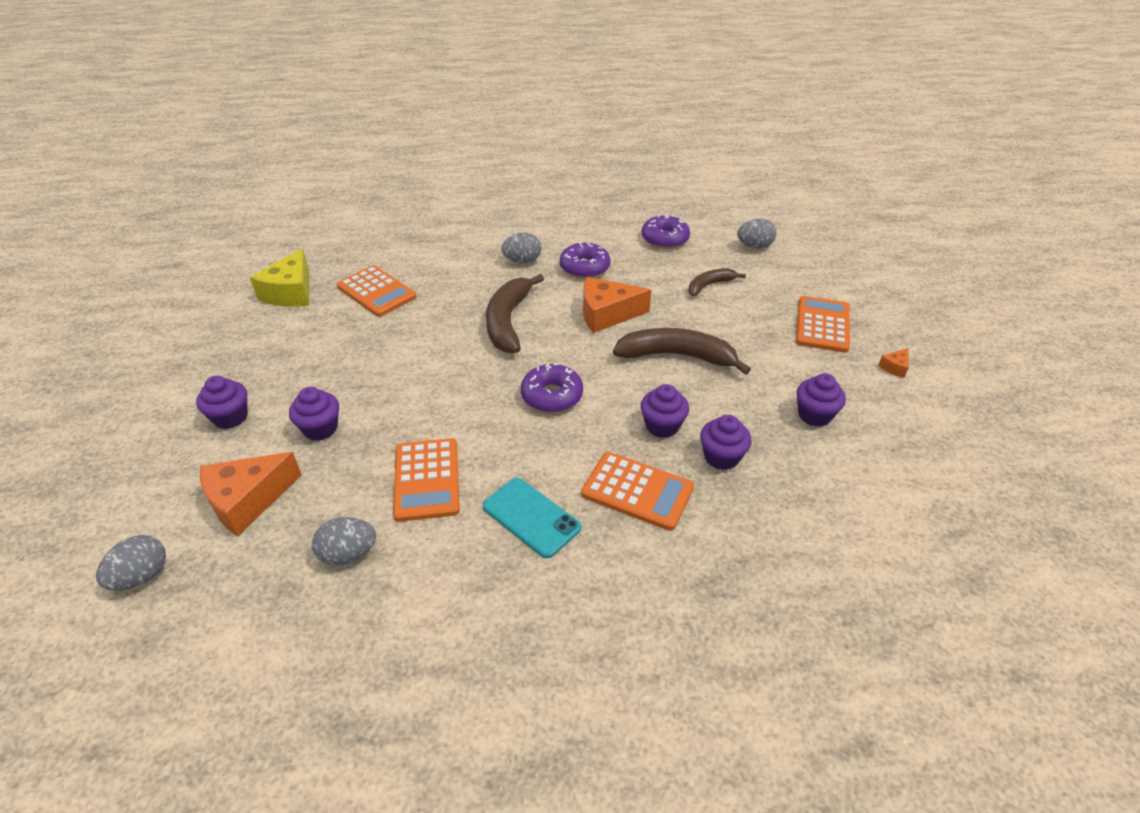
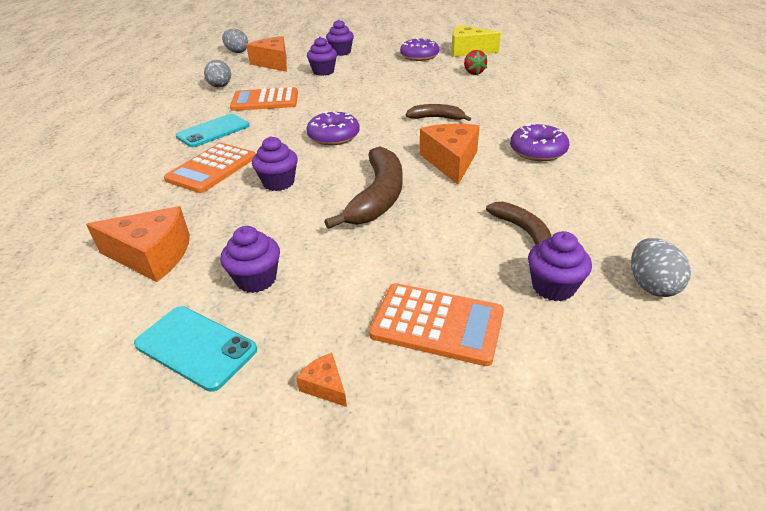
camera: 95 degrees right, 5 degrees down
orange calculator [337,265,417,317] -> red strawberry [464,50,487,75]
brown banana [486,274,544,353] -> brown banana [405,104,471,121], size x0.57
grey egg [501,233,541,263] -> none
purple donut [642,215,690,249] -> purple donut moved to [400,38,439,61]
purple cupcake [700,415,752,470] -> purple cupcake moved to [528,231,592,301]
none -> orange cheese [86,206,190,282]
none -> turquoise phone [134,306,257,392]

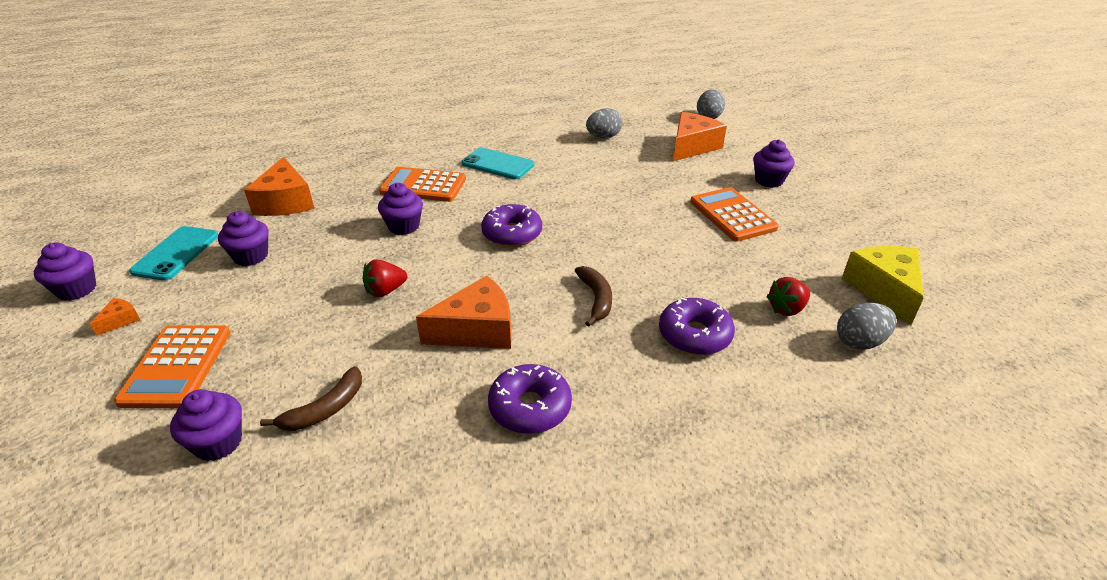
camera: 70 degrees right, 0 degrees up
orange calculator [230,87,298,111] -> orange calculator moved to [690,187,779,242]
purple cupcake [307,37,337,76] -> purple cupcake moved to [34,242,96,301]
brown banana [324,146,403,229] -> red strawberry [363,259,407,297]
purple donut [400,38,439,61] -> purple donut moved to [659,297,735,355]
grey egg [631,238,691,297] -> grey egg moved to [837,303,896,350]

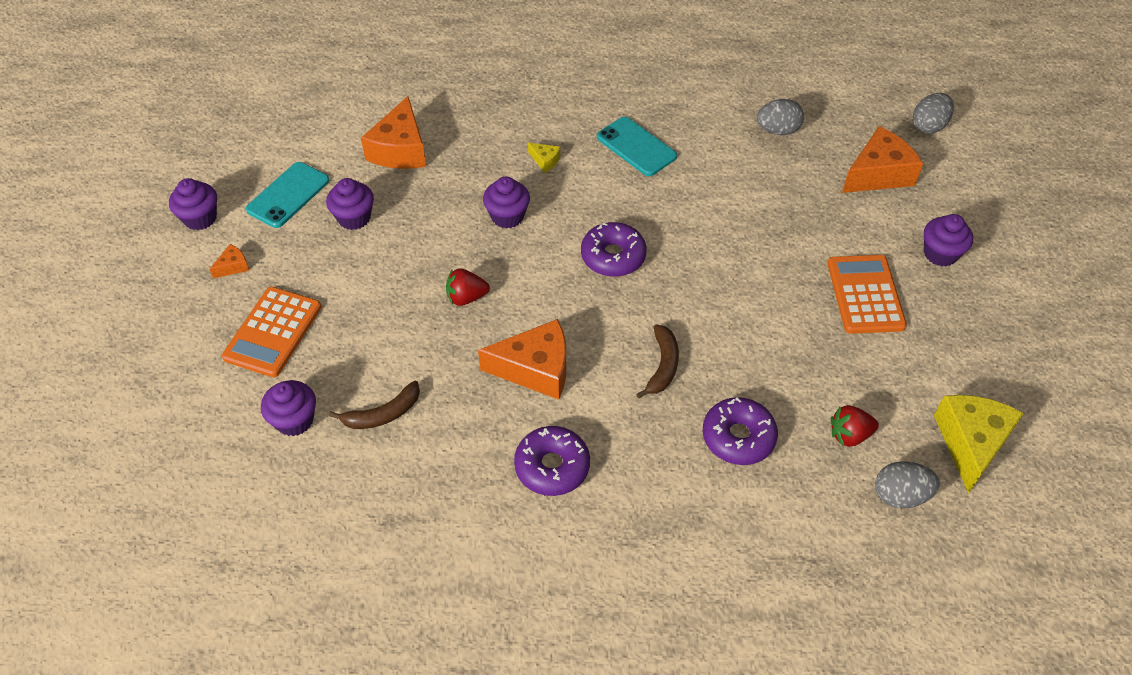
camera: 20 degrees right, 15 degrees up
orange calculator [379,167,466,202] -> yellow cheese [528,143,560,173]

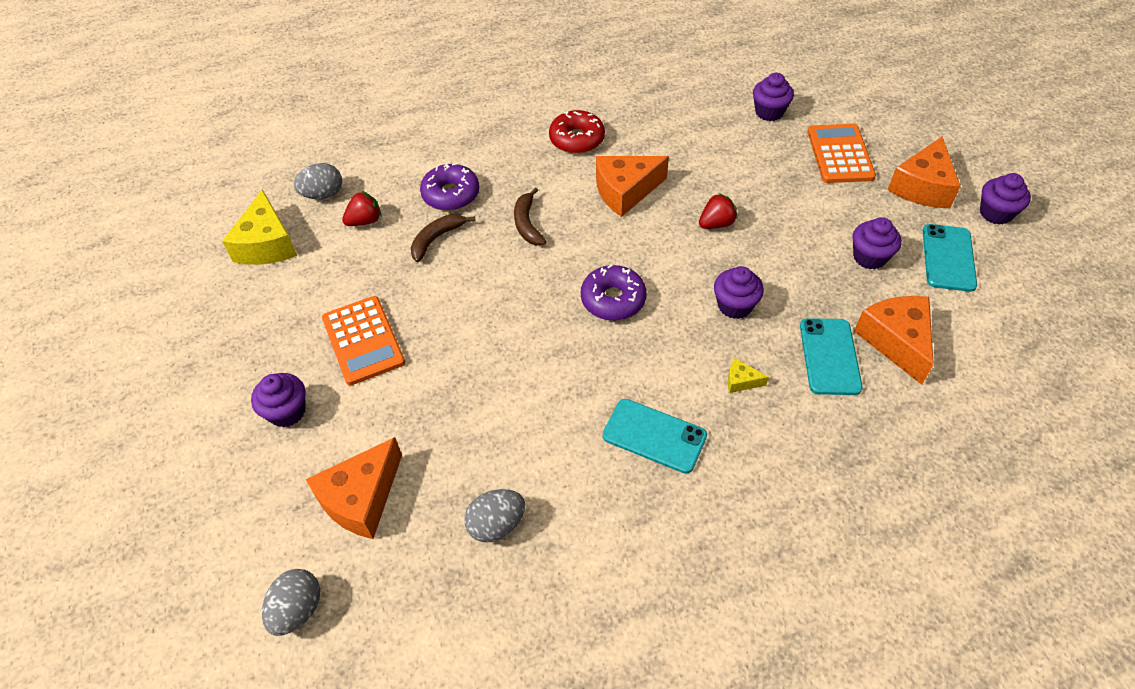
camera: 160 degrees right, 0 degrees up
orange cheese [209,244,250,278] -> orange cheese [888,136,961,208], size x2.24
brown banana [329,381,420,429] -> brown banana moved to [411,214,475,262]
purple donut [514,426,590,496] -> red donut [549,110,605,154]
none -> turquoise phone [800,318,863,395]

